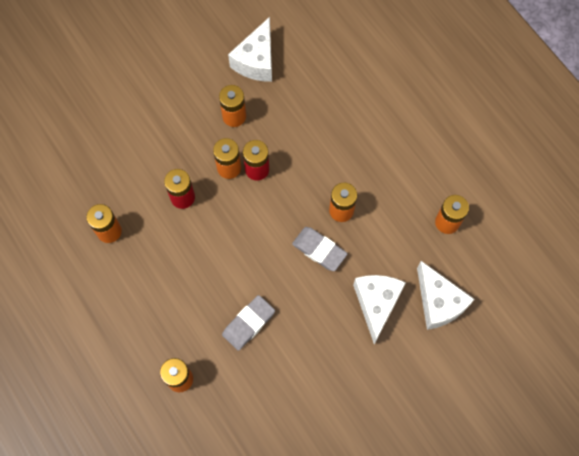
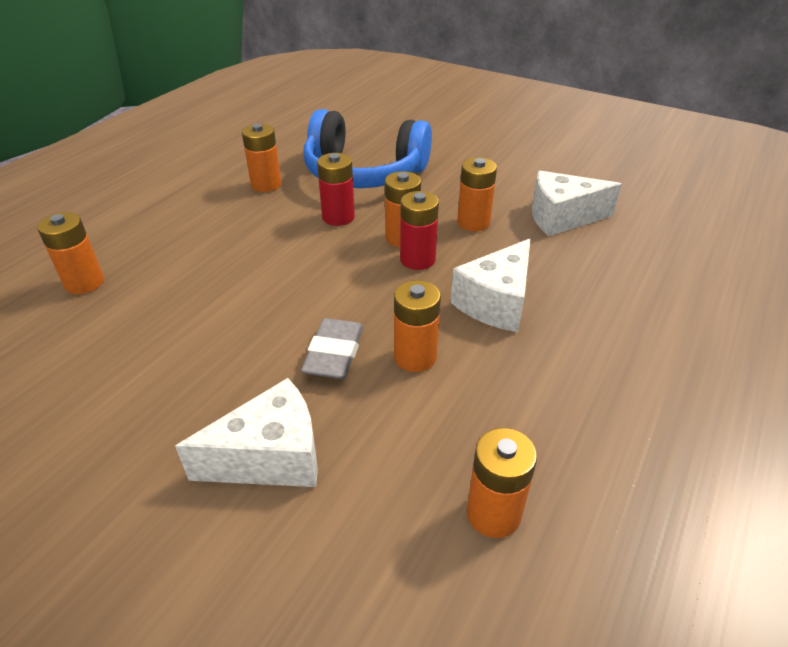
camera: 65 degrees right, 30 degrees down
grey eraser [222,295,275,351] -> none
white cheese [417,261,475,330] -> white cheese moved to [451,239,531,332]
none -> blue headphones [304,109,432,188]

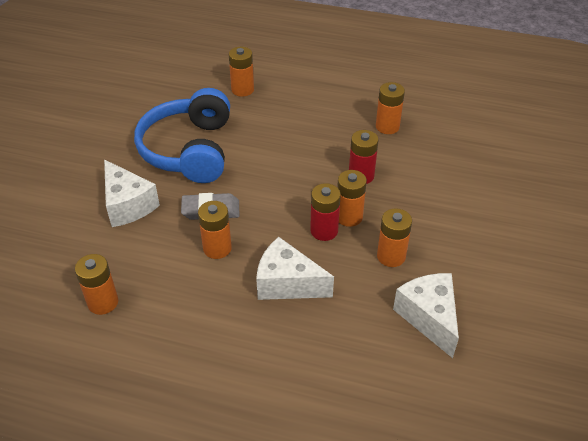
camera: 75 degrees right, 5 degrees up
blue headphones [304,109,432,188] -> blue headphones moved to [134,88,230,183]

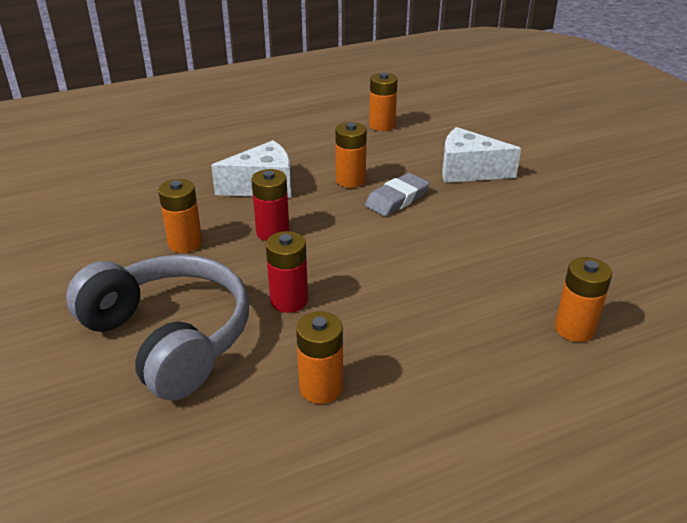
camera: 140 degrees right, 10 degrees down
blue headphones [134,88,230,183] -> none
orange battery [337,170,367,227] -> none
white cheese [393,273,459,358] -> none
none -> grey headphones [66,255,249,401]

